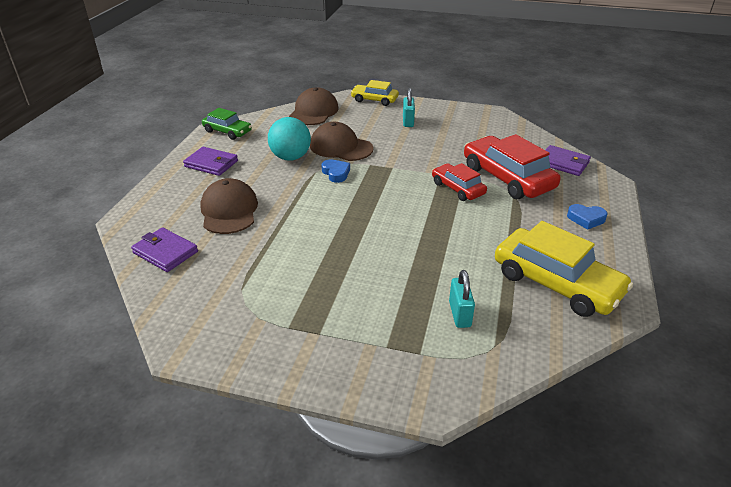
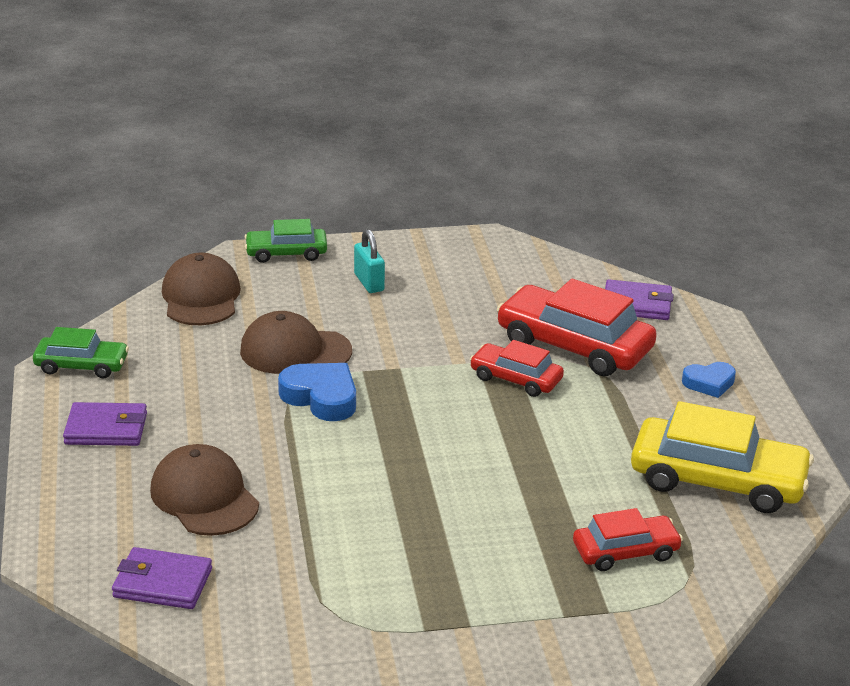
camera: 25 degrees left, 5 degrees down
turquoise ball [268,117,311,161] -> none
blue heart [321,159,350,183] -> blue heart [278,363,356,421], size x1.58
yellow car [351,80,399,106] -> green car [244,219,327,263]
turquoise padlock [449,270,475,328] -> red car [573,508,683,571]

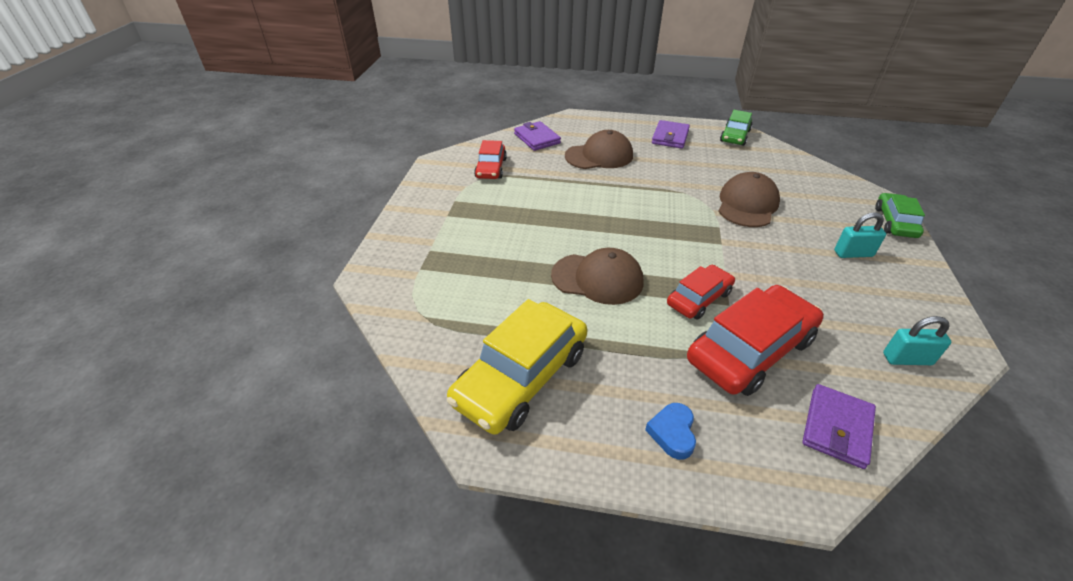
camera: 110 degrees right, 10 degrees up
purple wallet [112,547,212,609] -> purple wallet turned 60 degrees counterclockwise [514,121,561,151]
brown cap [162,253,241,325] -> brown cap moved to [551,248,643,305]
blue heart [278,363,356,421] -> none
red car [573,508,683,571] -> red car moved to [474,140,507,179]
none -> turquoise padlock [883,316,951,365]

